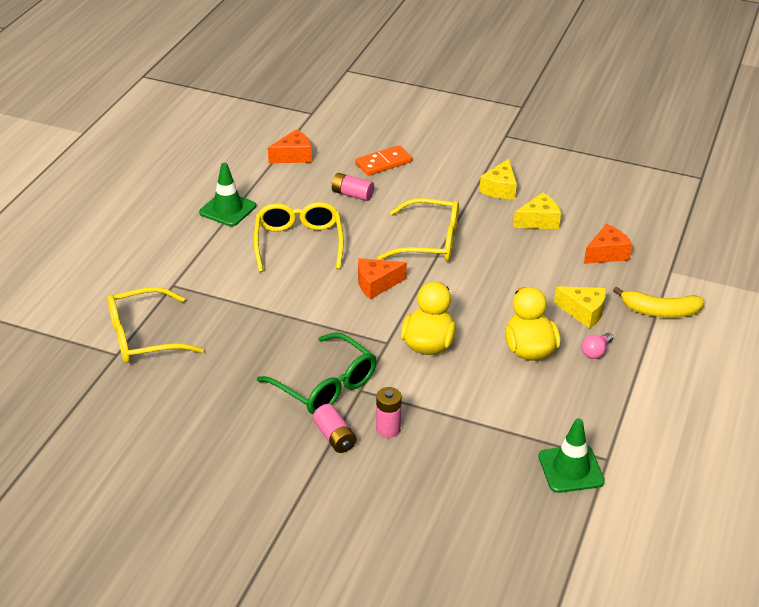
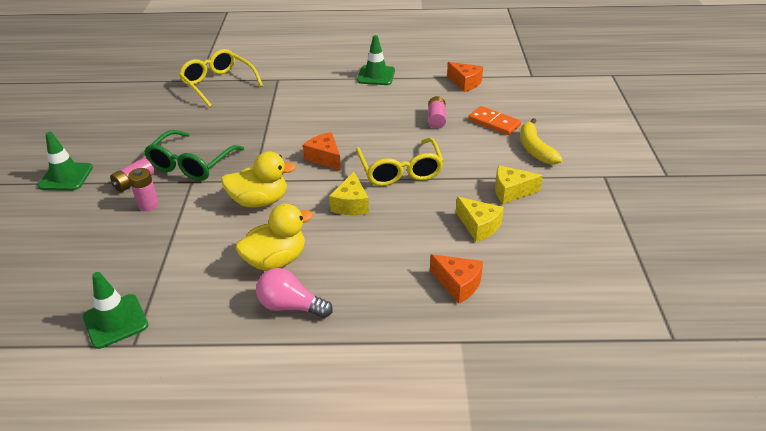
camera: 70 degrees right, 0 degrees up
yellow glasses [254,202,344,272] -> none
yellow cheese [554,286,606,329] -> yellow cheese moved to [329,172,369,215]
pink light bulb [581,333,613,359] -> pink light bulb [256,268,333,318], size x1.65
yellow banana [613,286,705,318] -> yellow banana moved to [520,118,563,165]
none -> green traffic cone [38,132,93,190]

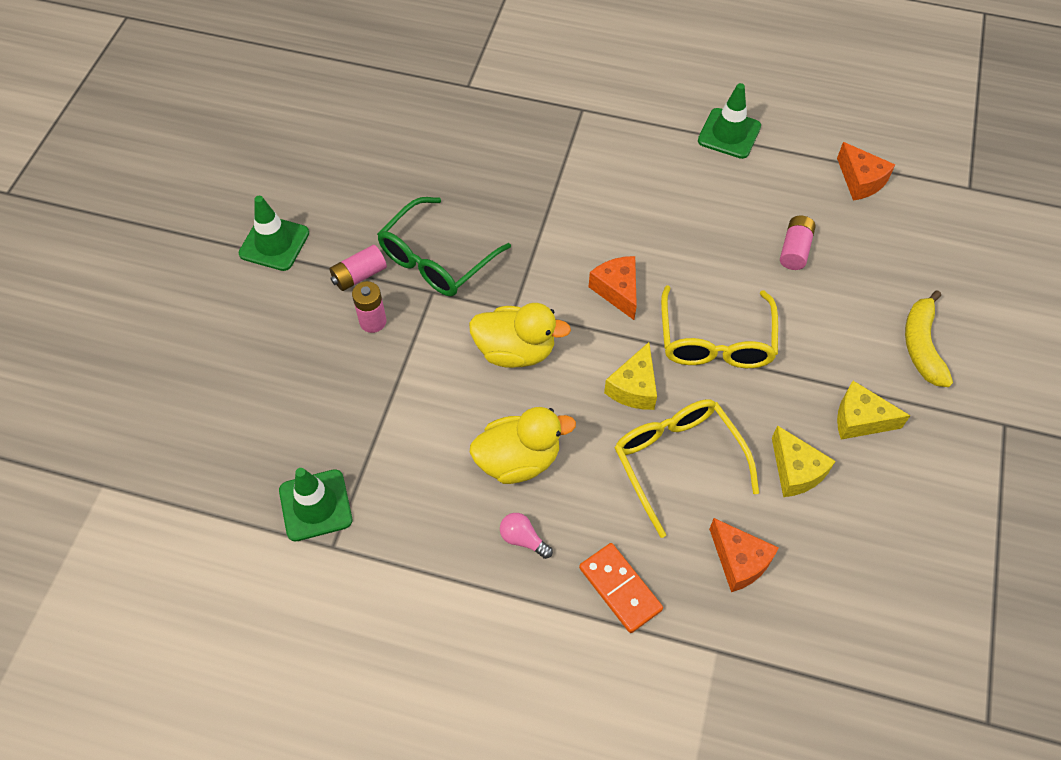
camera: 15 degrees right, 20 degrees up
yellow glasses [179,49,263,108] -> yellow glasses moved to [614,399,759,538]
pink light bulb [256,268,333,318] -> pink light bulb [500,513,553,559], size x0.61
orange domino [468,106,521,135] -> orange domino moved to [579,543,663,633]

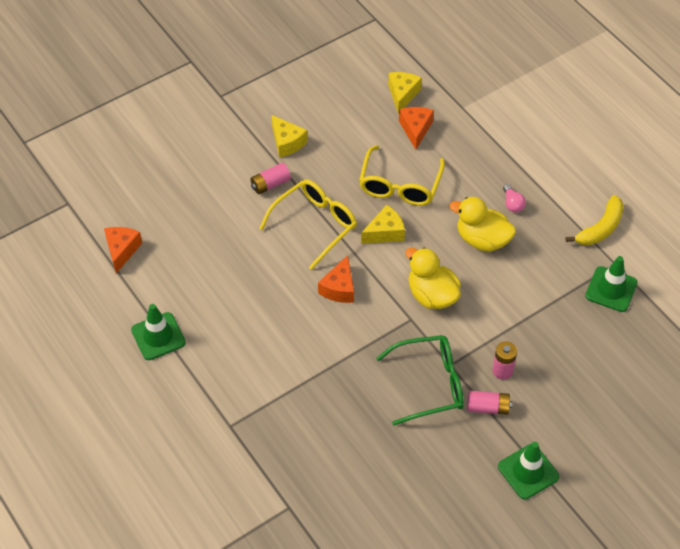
camera: 140 degrees left, 5 degrees down
orange domino [579,543,663,633] -> none
yellow cheese [772,425,836,497] -> yellow cheese moved to [388,72,422,114]
pink battery [780,215,816,270] -> pink battery moved to [250,163,291,194]
yellow banana [905,290,953,387] -> yellow banana moved to [566,195,624,245]

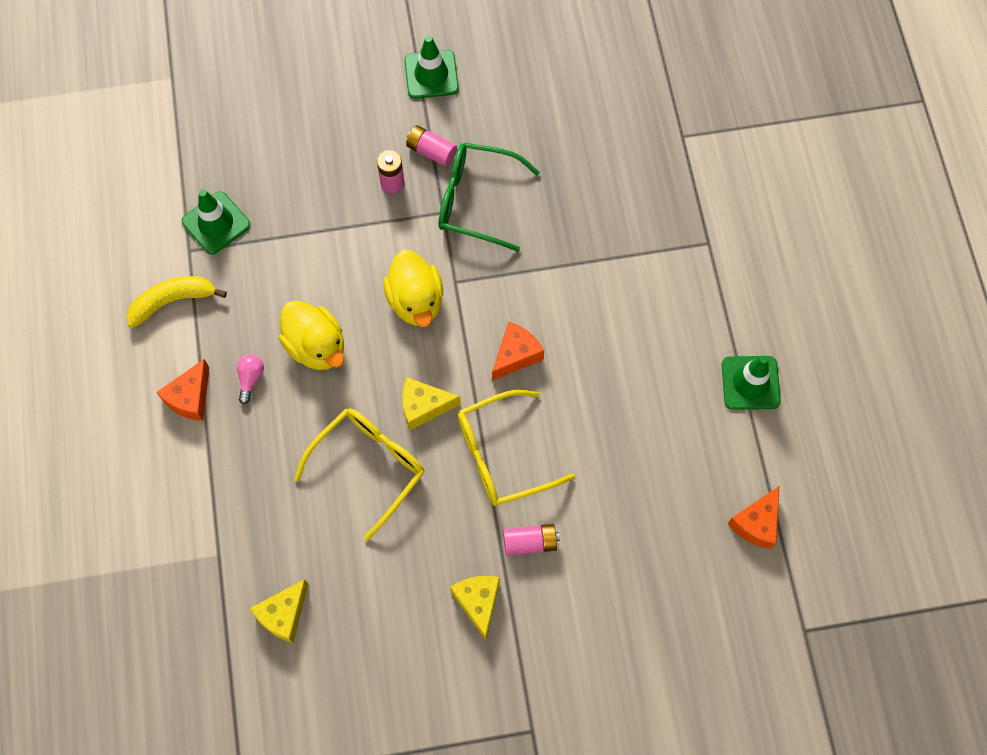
camera: 155 degrees left, 15 degrees up
orange cheese [399,107,434,150] -> orange cheese moved to [156,359,209,421]

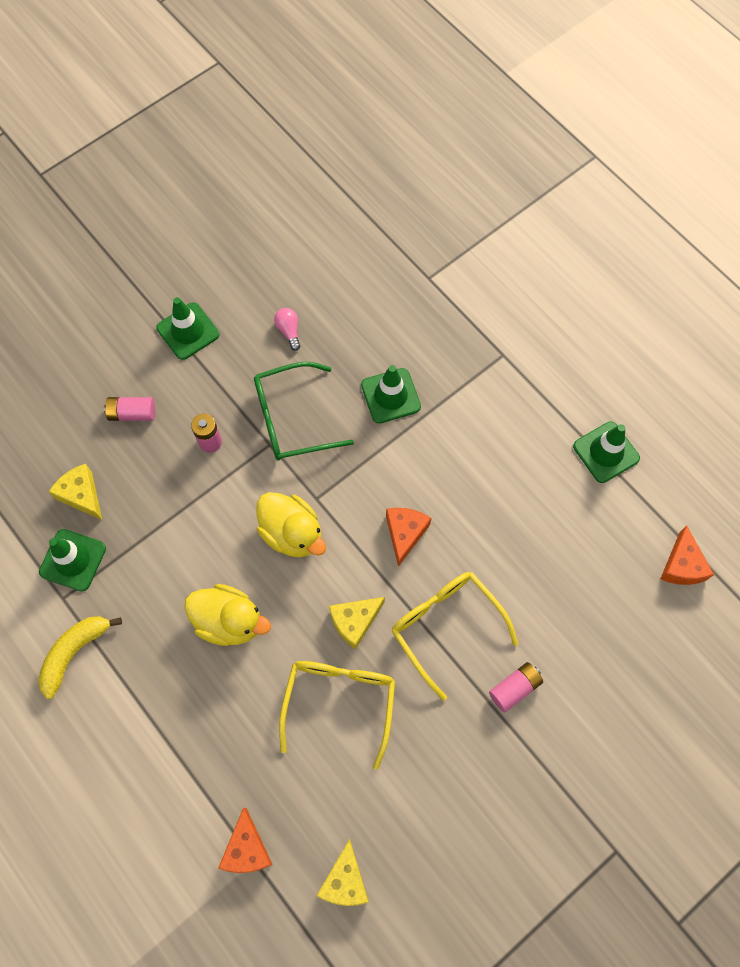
camera: 30 degrees left, 0 degrees up
orange cheese [156,359,209,421] -> orange cheese moved to [218,808,273,873]
pink light bulb [237,354,264,405] -> pink light bulb moved to [274,308,300,351]
pink battery [406,125,457,167] -> pink battery moved to [104,397,155,421]
yellow cheese [450,576,500,640] -> yellow cheese moved to [49,464,102,520]
yellow glasses [458,390,575,506] -> yellow glasses turned 105 degrees clockwise [392,572,518,701]
none -> green traffic cone [361,365,421,424]

